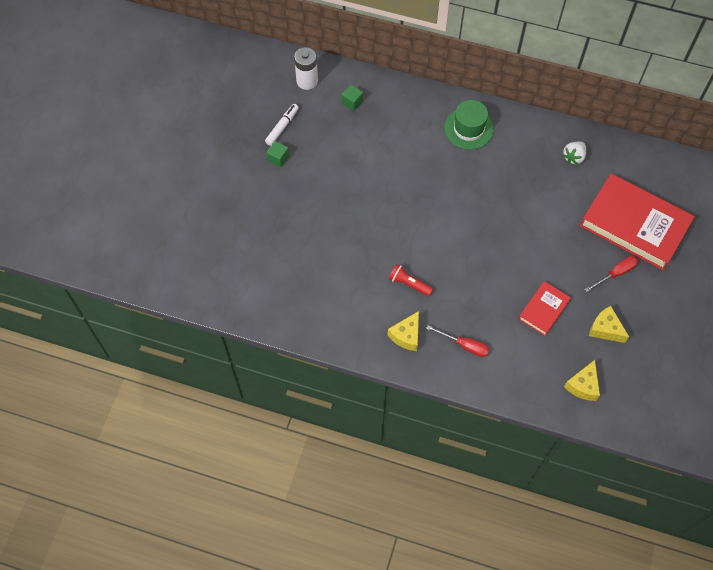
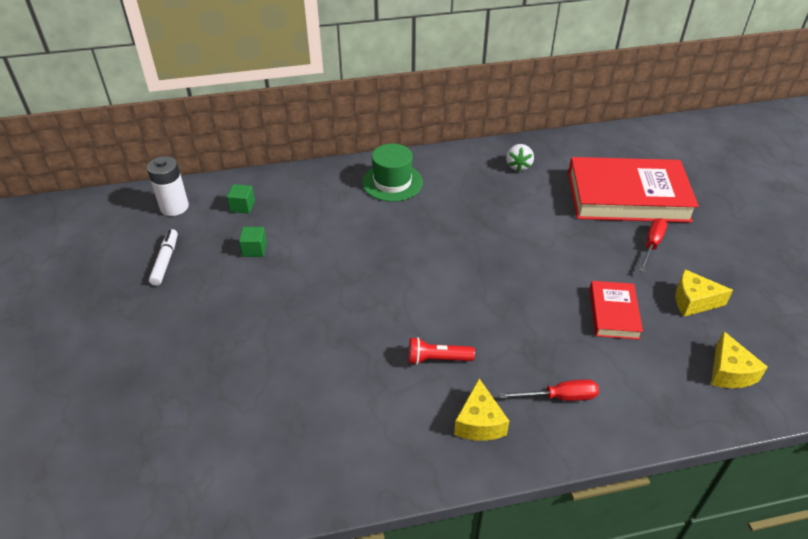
camera: 30 degrees left, 20 degrees down
green cube [267,141,289,167] -> green cube moved to [239,227,267,257]

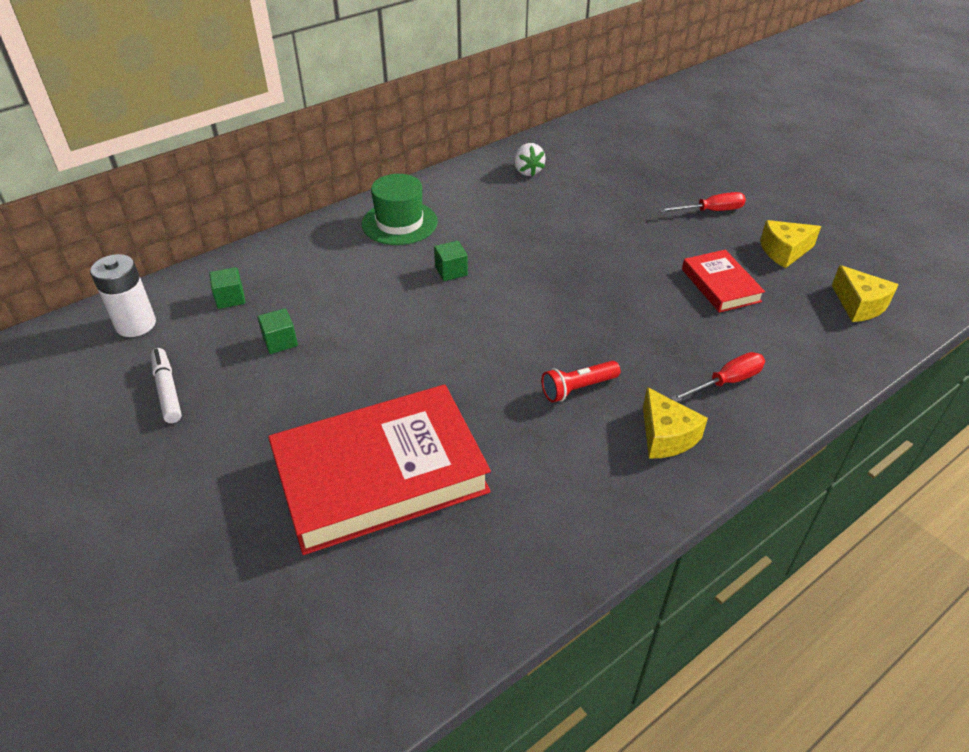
camera: 25 degrees left, 0 degrees up
red book [568,157,699,223] -> red book moved to [268,385,491,555]
red screwdriver [639,218,667,272] -> red screwdriver turned 75 degrees clockwise [658,192,746,212]
none -> green cube [434,241,468,281]

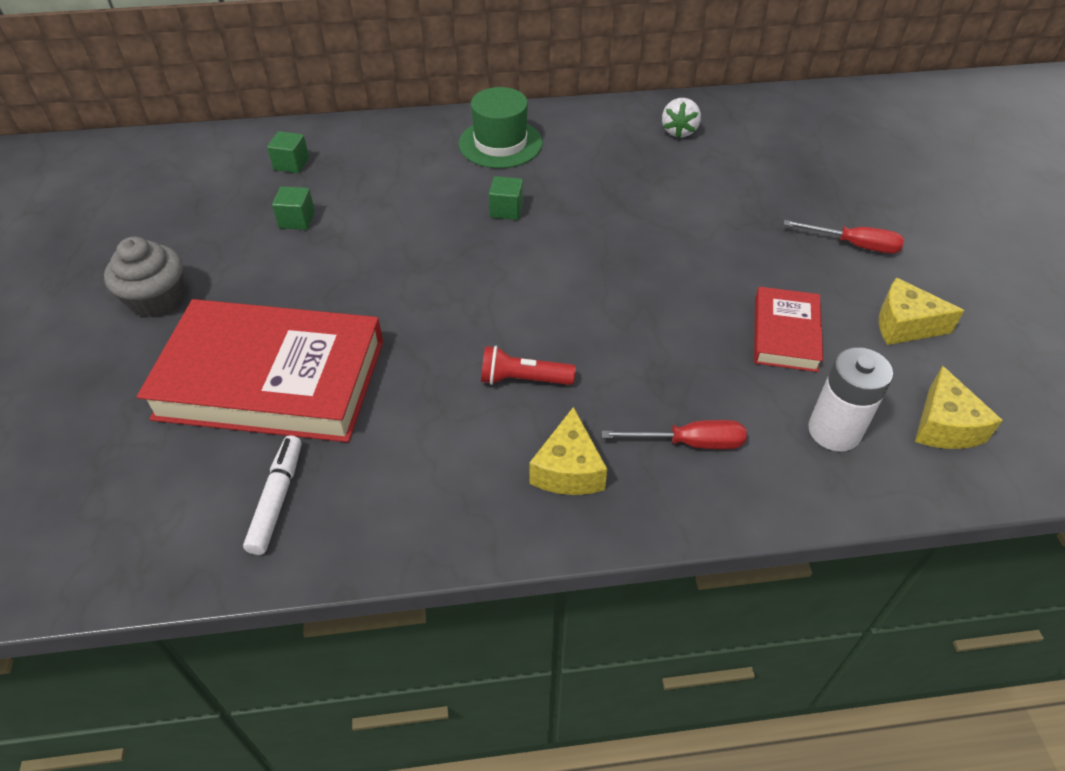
camera: 30 degrees right, 5 degrees up
white battery [90,254,156,337] -> white battery moved to [808,347,893,452]
white marker [151,348,182,423] -> white marker moved to [243,435,302,555]
none -> grey cupcake [104,237,184,318]

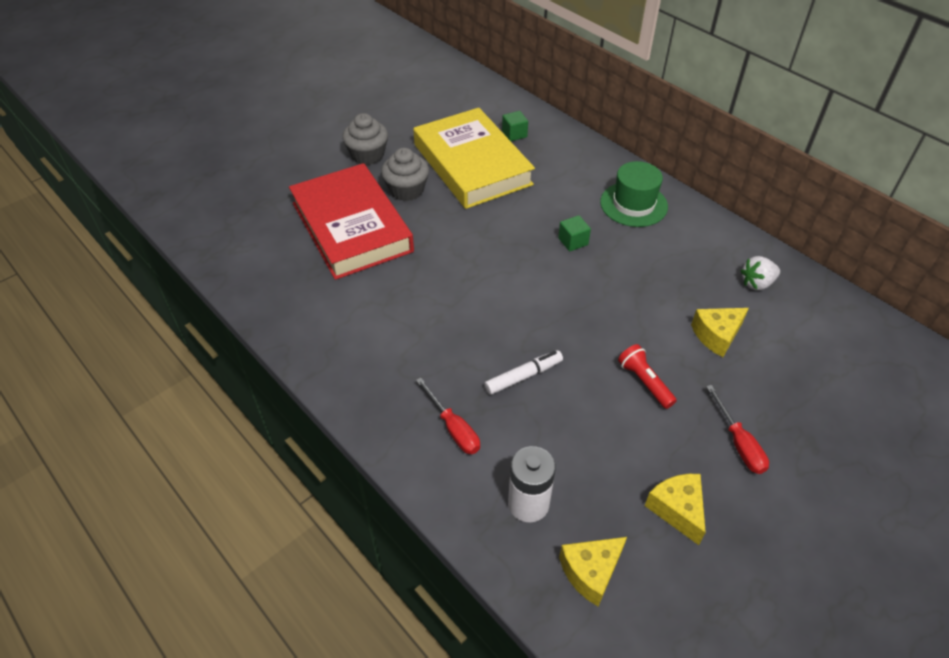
camera: 55 degrees right, 0 degrees up
white marker [243,435,302,555] -> white marker moved to [484,350,563,395]
green cube [272,186,315,230] -> yellow book [413,108,535,209]
red flashlight [481,346,576,385] -> red flashlight moved to [618,344,677,409]
yellow cheese [529,407,607,495] -> yellow cheese moved to [691,308,749,357]
red book [754,287,823,372] -> none
none -> grey cupcake [381,148,429,201]

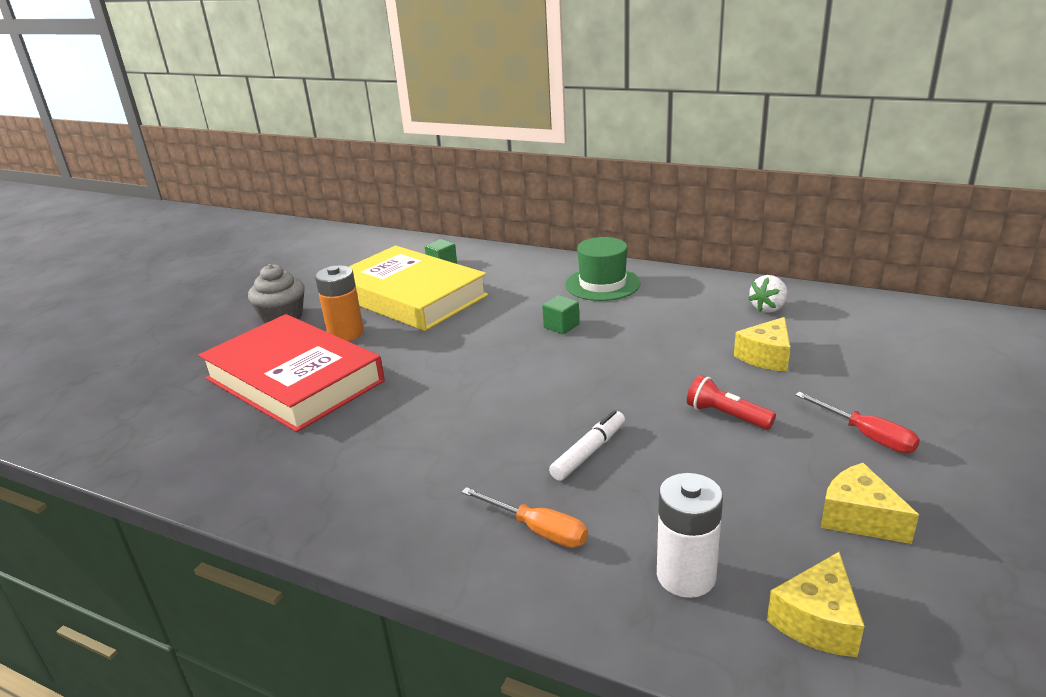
camera: 20 degrees left, 20 degrees down
grey cupcake [381,148,429,201] -> orange battery [315,265,364,341]
red screwdriver [416,378,480,454] -> orange screwdriver [461,487,588,548]

